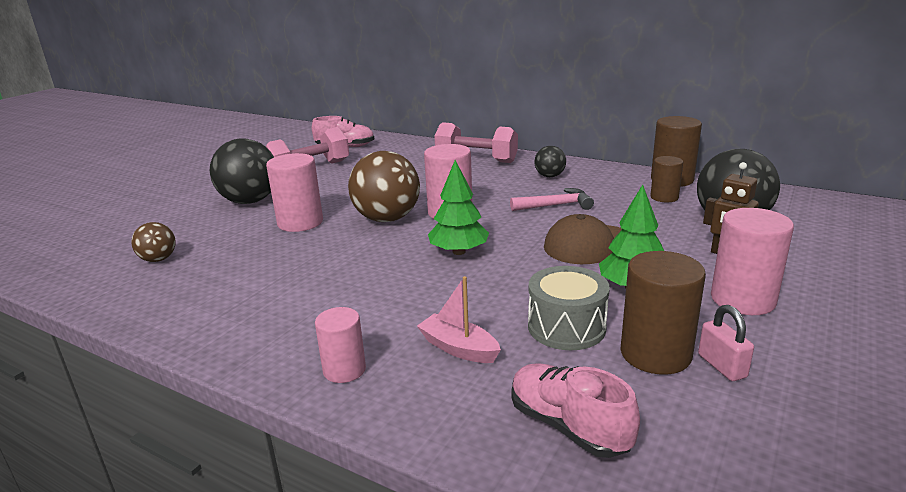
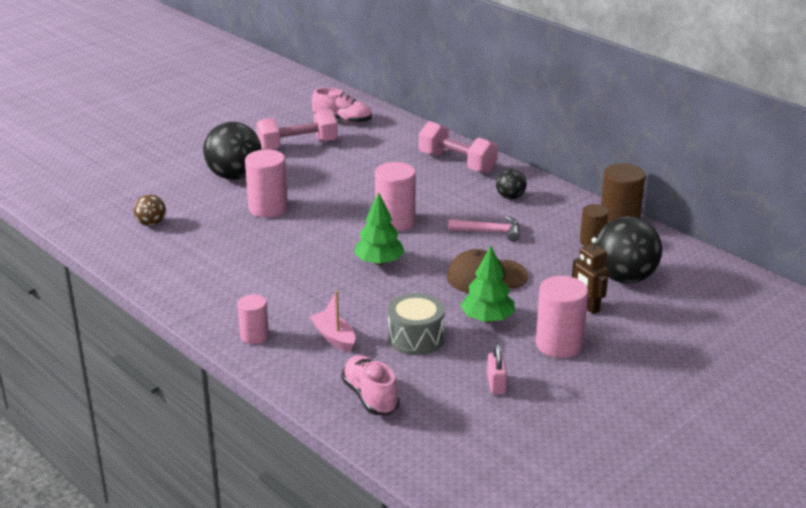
camera: 15 degrees right, 5 degrees up
brown ball [348,151,420,222] -> none
brown cylinder [620,251,706,375] -> none

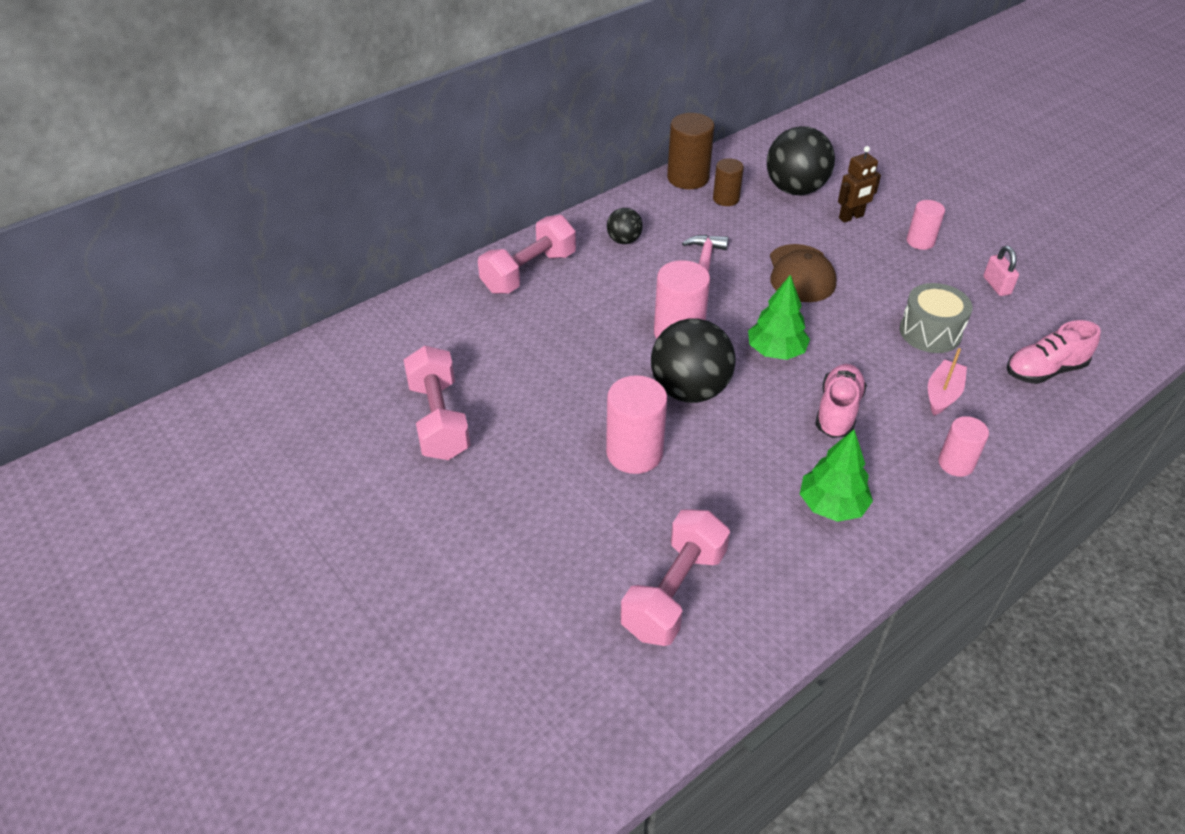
camera: 85 degrees left, 15 degrees up
brown ball [133,194,166,226] -> pink dumbbell [620,509,730,646]
black ball [203,122,262,180] -> black ball moved to [651,319,735,403]
pink boat [310,291,355,352] -> pink boat turned 150 degrees clockwise [928,348,967,415]
pink shoe [312,88,372,124] -> pink shoe moved to [815,364,867,438]
green tree [460,246,515,323] -> green tree moved to [800,430,873,522]
pink padlock [487,343,507,395] -> pink padlock turned 75 degrees clockwise [983,246,1019,296]
pink cylinder [536,276,588,358] -> pink cylinder [906,200,945,250], size x0.62

